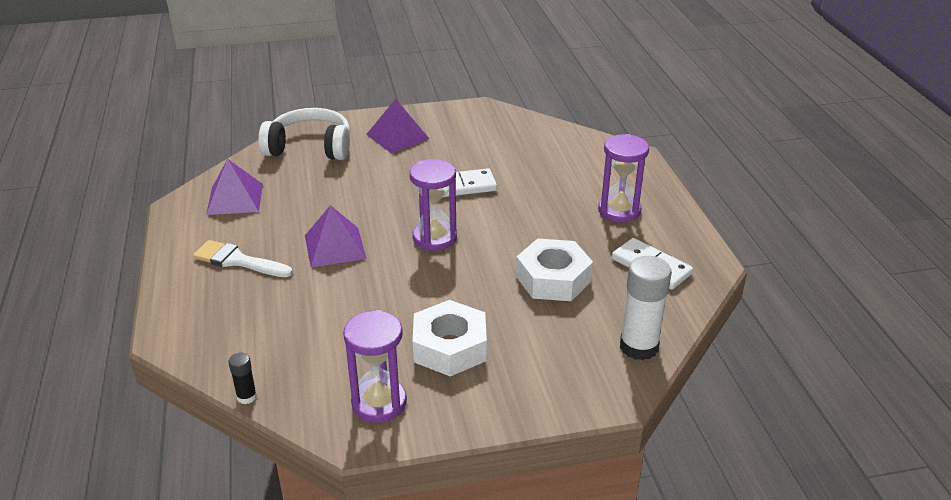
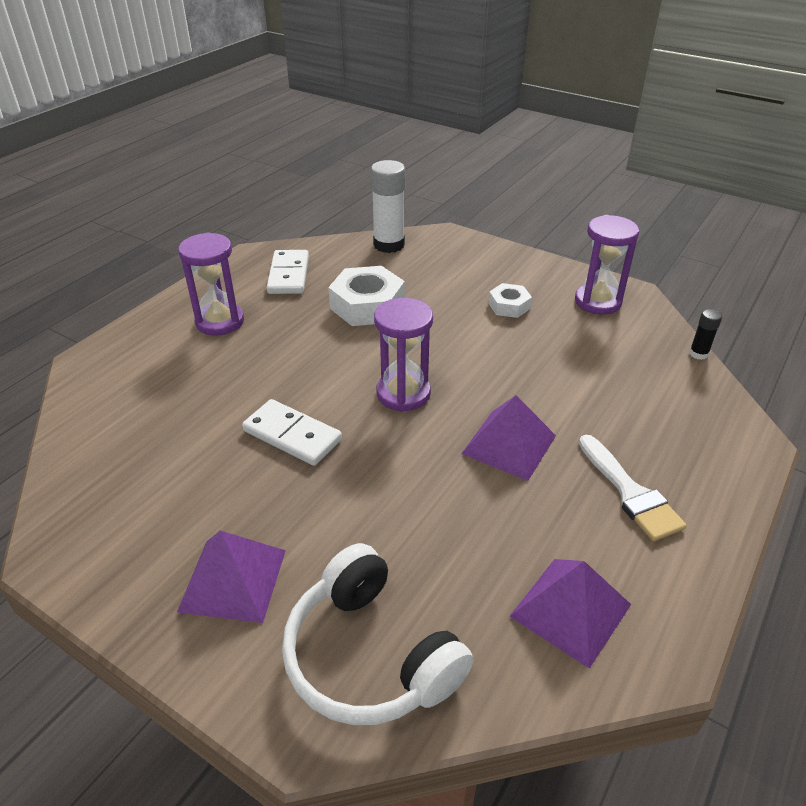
camera: 135 degrees left, 5 degrees up
white nut [413,300,487,376] -> white nut [488,283,532,318], size x0.56

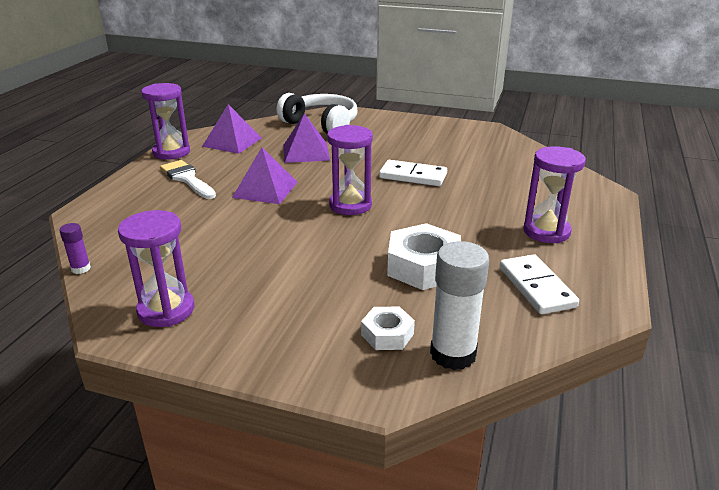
camera: 165 degrees right, 10 degrees down
purple pyramid [177,531,286,623] -> purple pyramid moved to [283,113,330,163]
white nut [488,283,532,318] -> white nut moved to [361,306,415,350]
black glue stick [689,309,722,360] -> purple glue stick [59,223,91,274]
none -> purple hourglass [141,83,190,160]

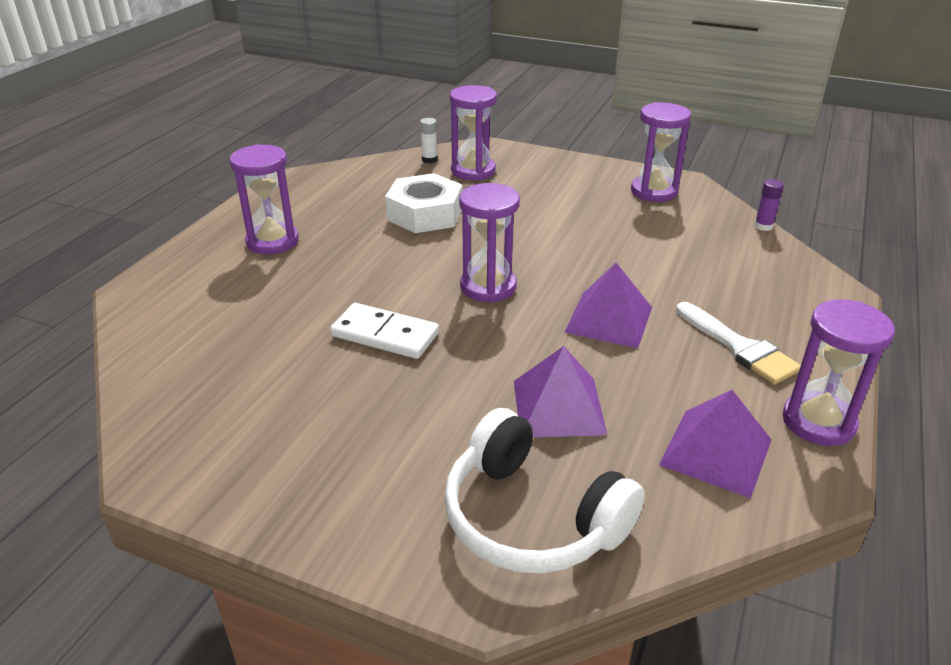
camera: 175 degrees left, 5 degrees up
white nut [361,306,415,350] -> purple hourglass [450,85,497,181]
white glue stick [430,241,489,370] -> white glue stick [420,118,437,163], size x0.48
white domino [500,254,579,314] -> none

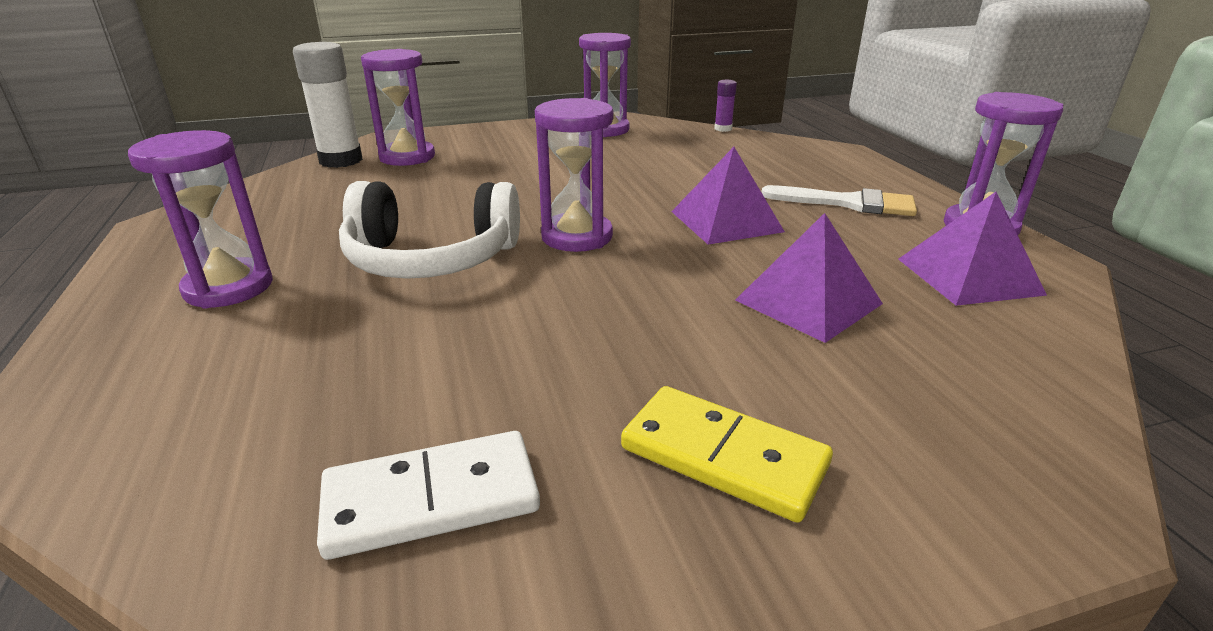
camera: 40 degrees left, 5 degrees down
white domino [330,303,439,359] -> white domino moved to [317,431,540,560]
white nut [385,173,463,233] -> none
white glue stick [420,118,437,163] -> white glue stick [293,42,363,168], size x2.07
white headphones [444,408,645,574] -> white headphones moved to [339,181,520,279]
none -> yellow domino [621,386,833,523]

